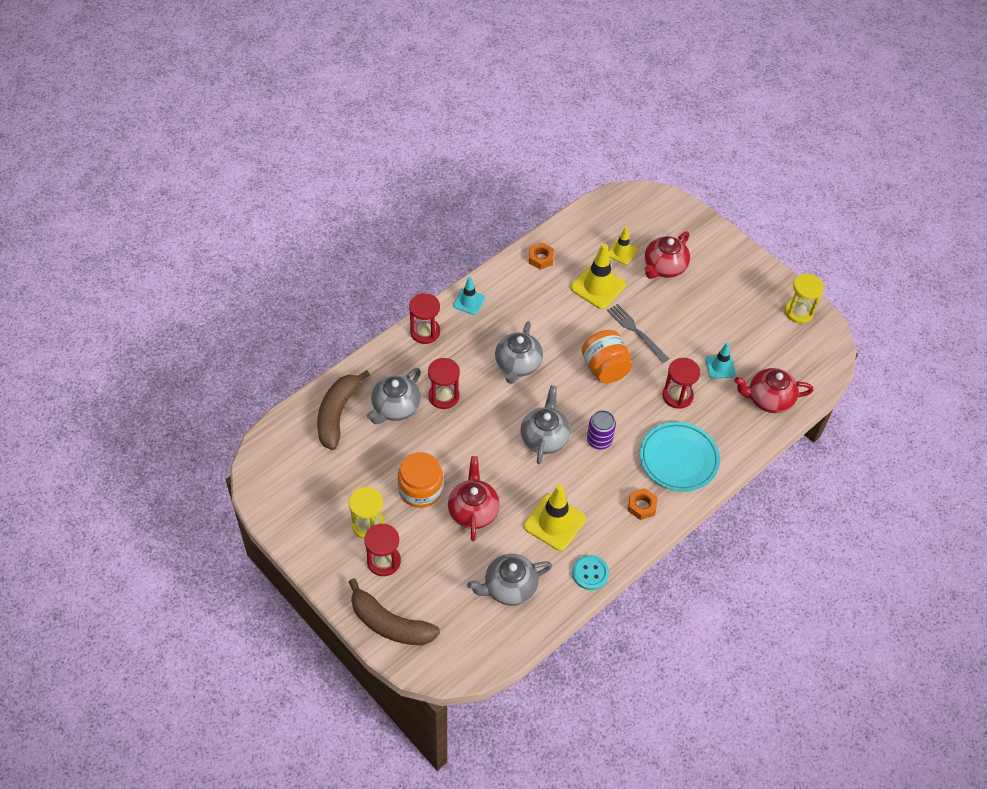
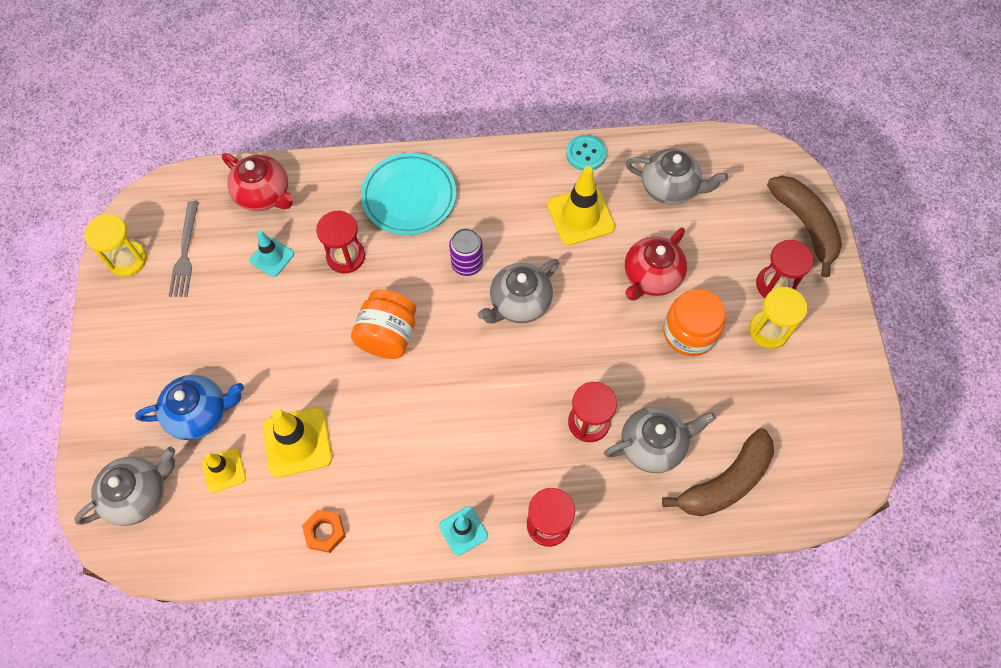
camera: 140 degrees left, 10 degrees up
grey teapot [495,321,543,384] -> grey teapot moved to [74,447,175,526]
grey fork [607,304,669,363] -> grey fork moved to [169,201,199,297]
orange nut [628,488,658,520] -> none
red teapot [645,232,690,279] -> blue teapot [135,375,244,440]

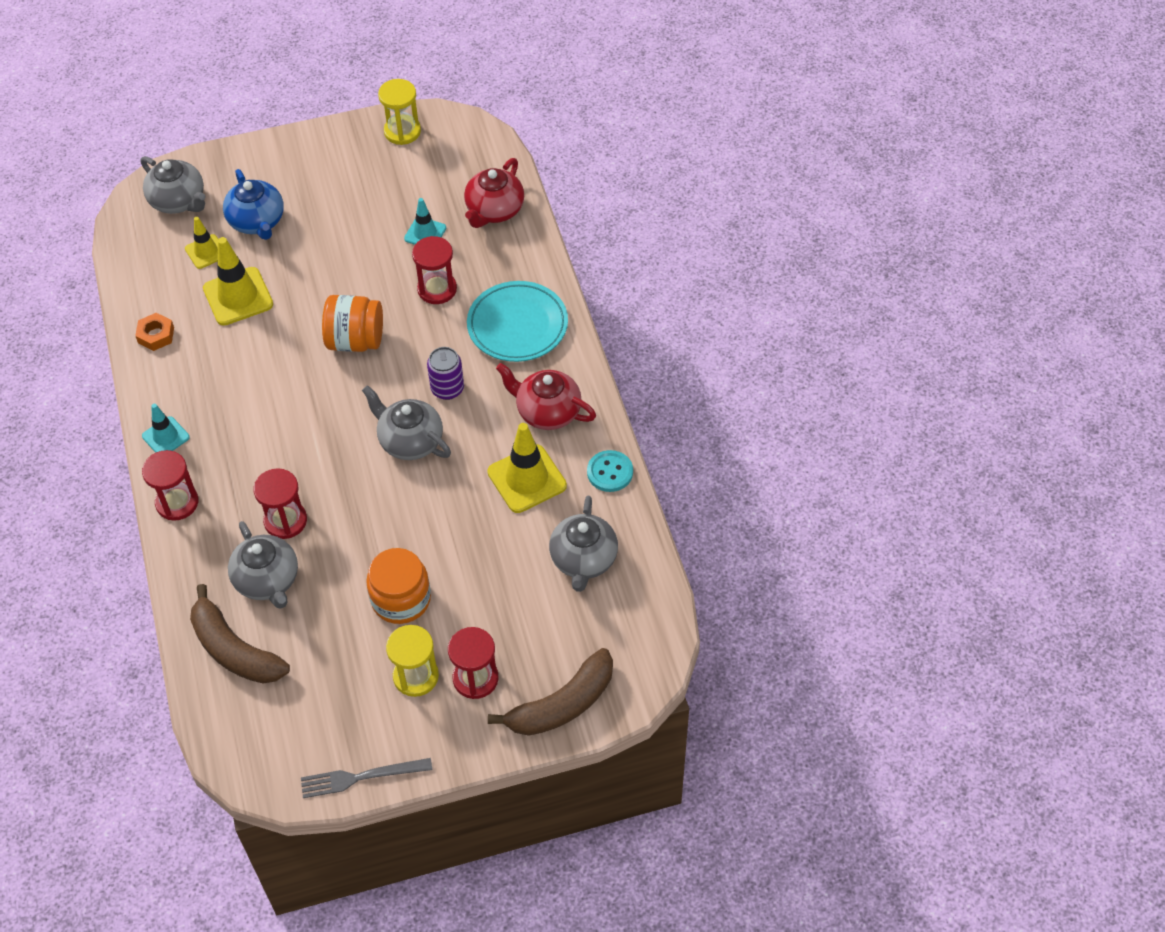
camera: 80 degrees right, 10 degrees down
grey fork [169,201,199,297] -> grey fork moved to [301,758,432,798]
red teapot [624,227,687,301] -> red teapot moved to [496,363,596,430]

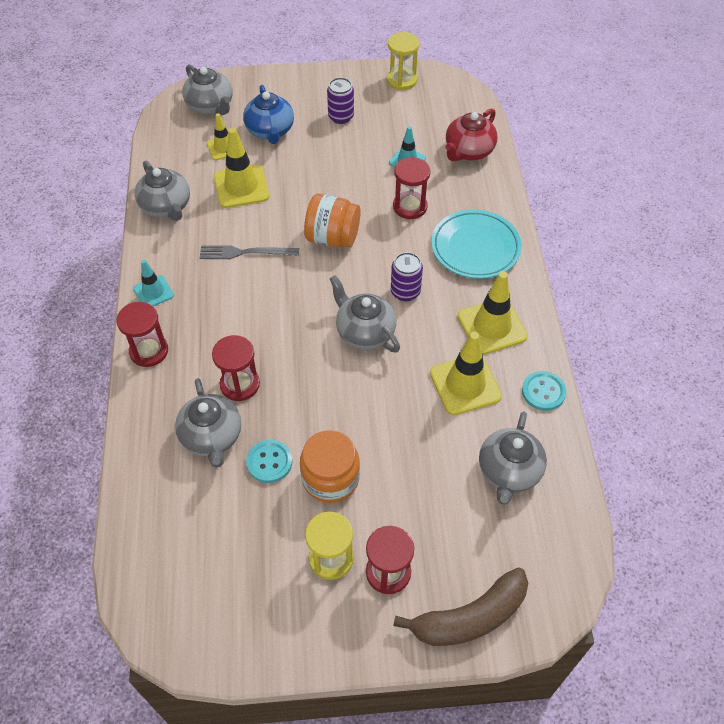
camera: 10 degrees right, 0 degrees up
orange nut [135,313,174,351] -> grey teapot [135,161,190,221]
brown banana [190,584,290,684] -> none
grey fork [301,758,432,798] -> grey fork moved to [200,245,299,259]
red teapot [496,363,596,430] -> yellow traffic cone [458,271,528,355]
none -> turquoise button [246,440,292,483]
none -> purple can [327,77,354,124]

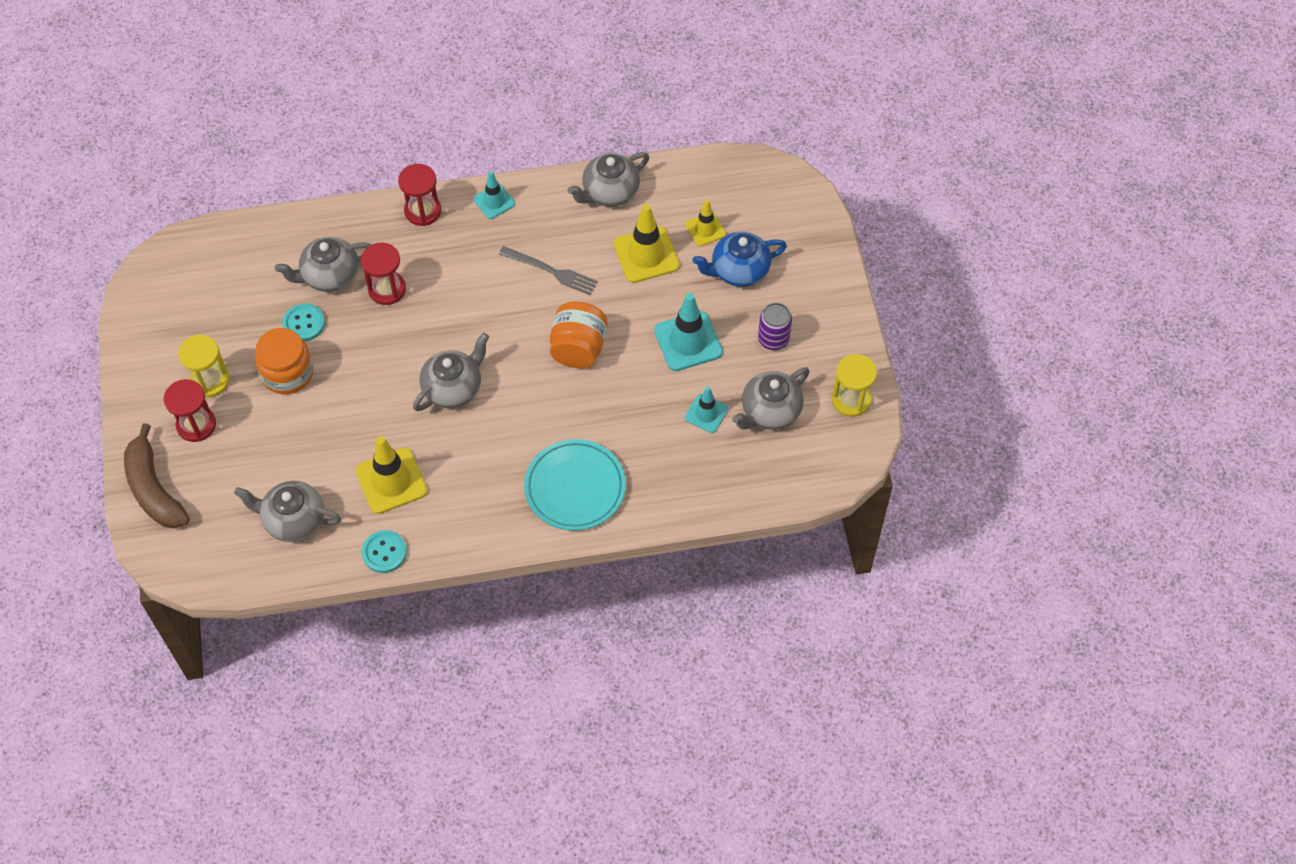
camera: 85 degrees right, 5 degrees up
grey teapot [182,64,232,115] -> grey teapot moved to [732,367,810,430]
grey fork [200,245,299,259] -> grey fork turned 120 degrees clockwise [499,246,598,295]
purple can [391,252,423,301] -> none
red hourglass [393,157,431,219] -> none
red teapot [445,108,497,162] -> none
yellow traffic cone [458,271,528,355] -> none
none -> turquoise traffic cone [654,293,723,371]

